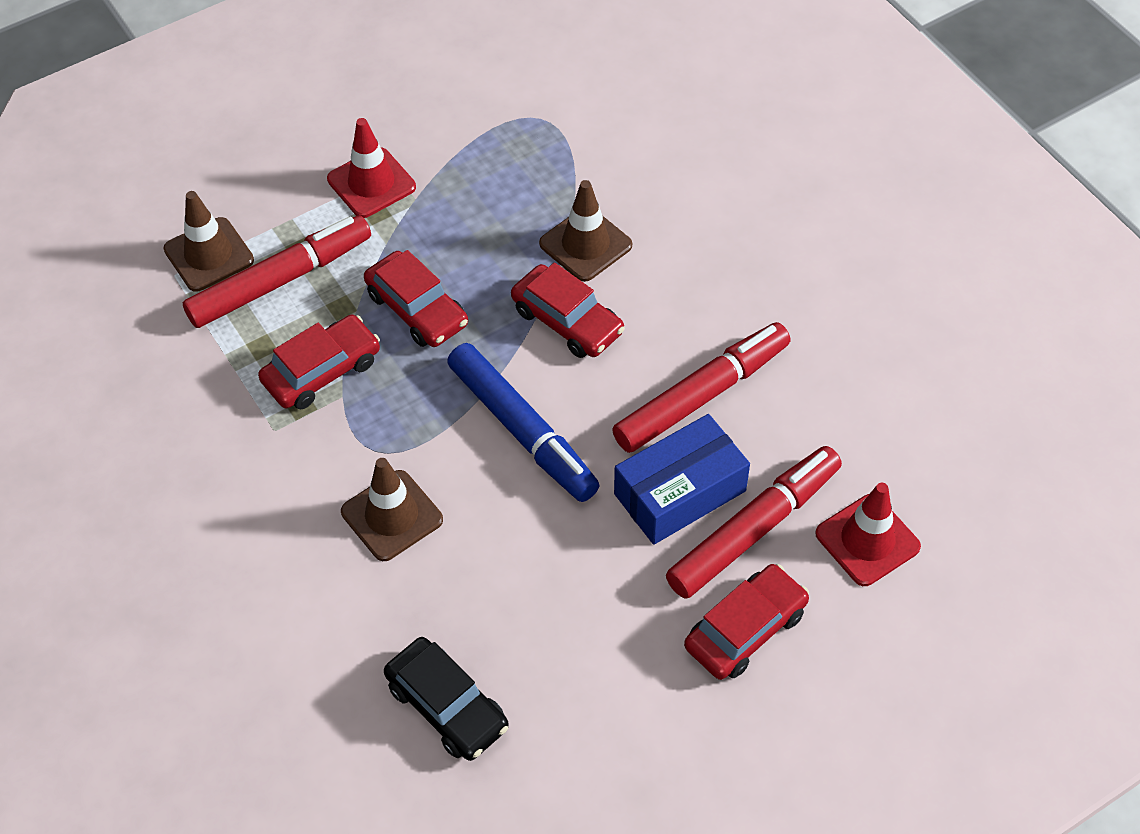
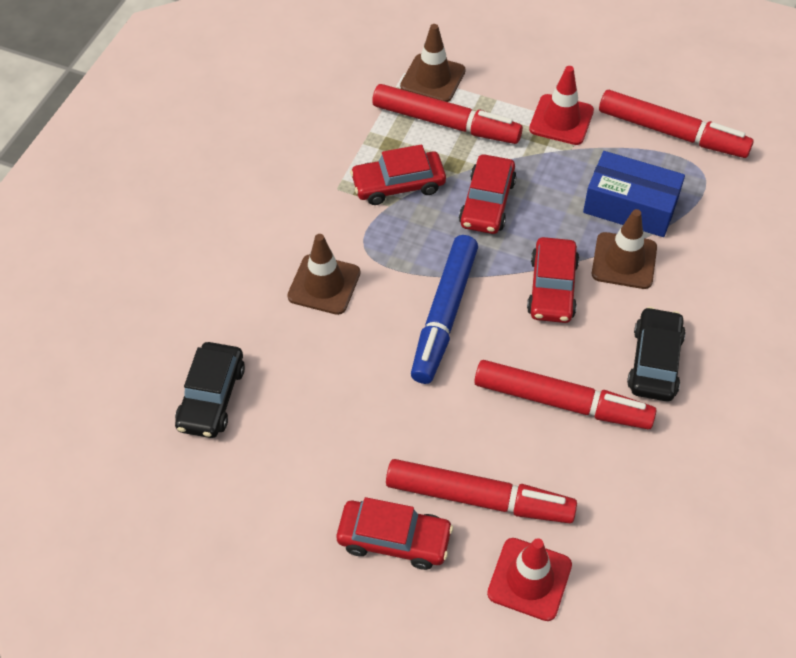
camera: 55 degrees right, 0 degrees up
red car [258,315,380,410] -> red car turned 150 degrees clockwise [350,144,446,205]
blue box [614,414,750,545] -> blue box moved to [583,151,685,237]
none -> red marker [599,90,754,158]
none -> black car [627,307,686,402]

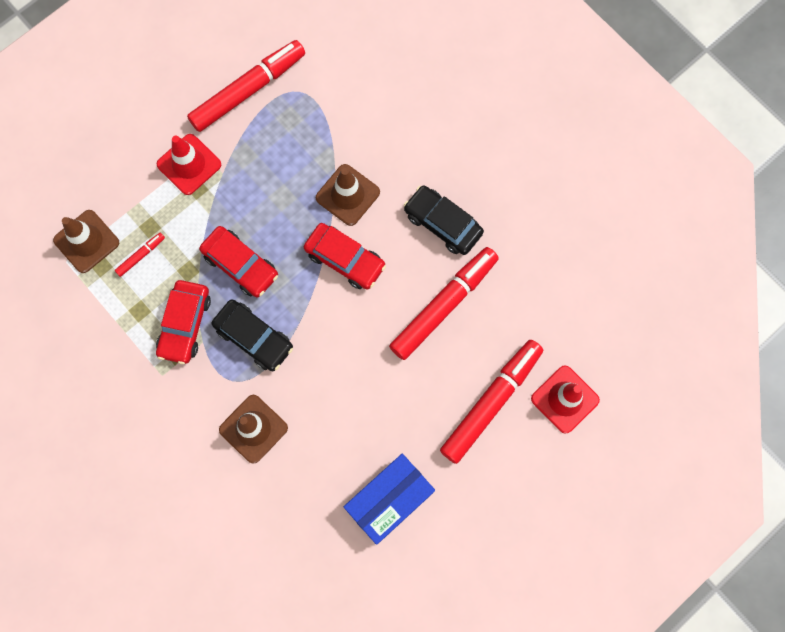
camera: 65 degrees left, 20 degrees up
black car [175,342,245,438] -> black car moved to [212,299,293,371]
red car [336,497,453,570] -> none
red marker [372,84,523,144] -> red marker [115,233,165,277], size x0.42
blue marker [411,235,478,384] -> none
blue box [583,151,685,237] -> blue box moved to [344,454,435,545]

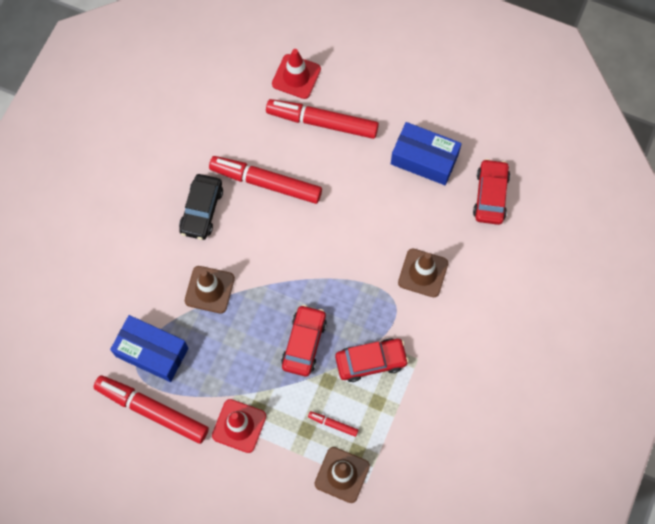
camera: 115 degrees left, 5 degrees down
black car [212,299,293,371] -> none
red car [304,223,386,290] -> red car moved to [473,159,510,225]
none -> blue box [110,315,188,382]

